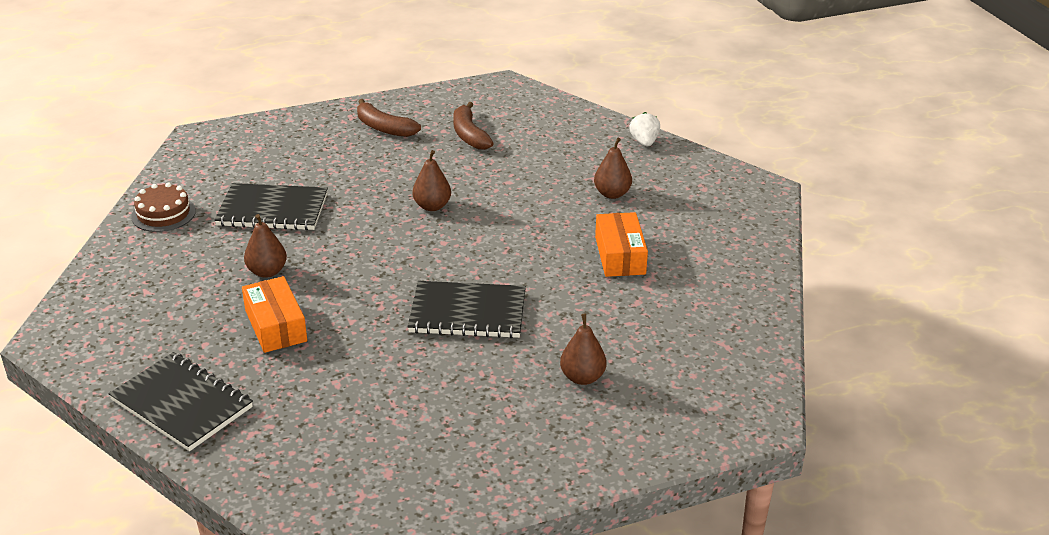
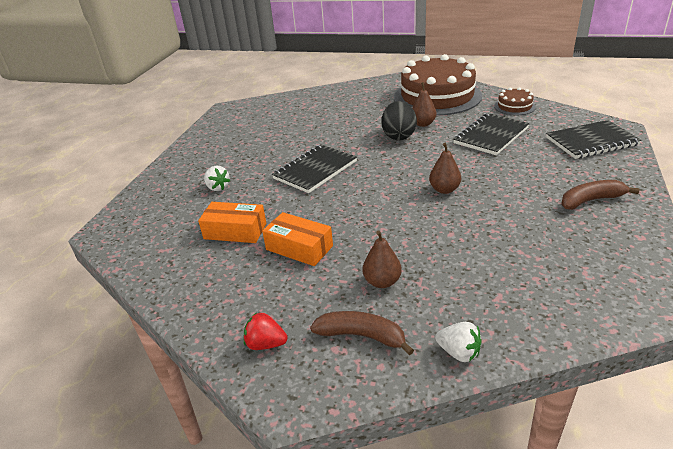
camera: 130 degrees right, 0 degrees up
black notebook [109,352,253,451] -> black notebook moved to [546,120,642,159]
orange box [242,276,307,353] -> orange box moved to [198,202,266,243]
brown banana [453,102,494,150] -> brown banana moved to [310,311,414,355]
brown pear [560,314,606,385] -> white strawberry [204,166,230,191]
none -> red strawberry [244,312,288,350]
none -> black egg [381,101,417,140]
none -> brown cake [394,54,482,116]

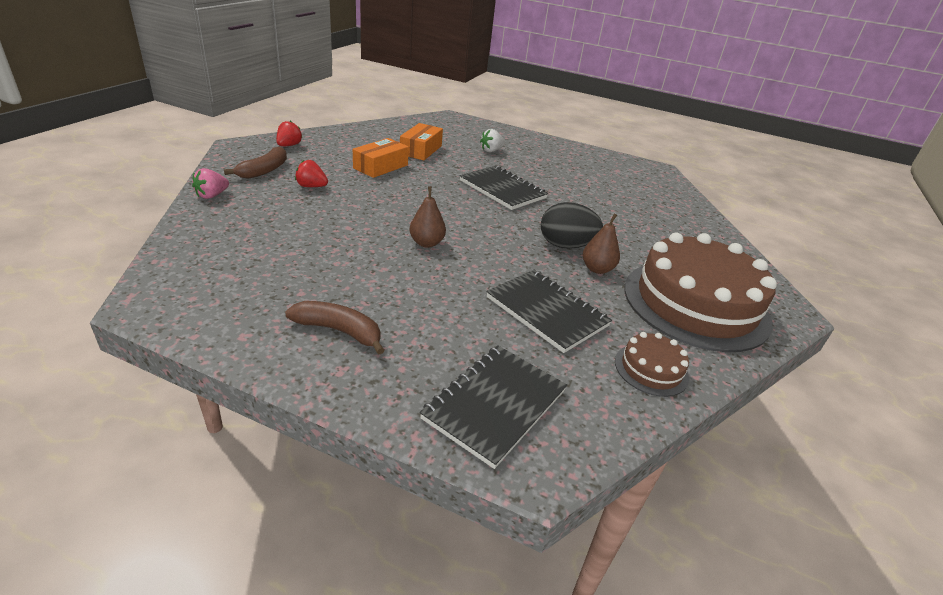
camera: 90 degrees right, 0 degrees up
brown pear [363,231,402,288] -> red strawberry [295,160,328,187]
white strawberry [435,322,482,362] -> pink strawberry [192,168,229,199]
black notebook [546,120,642,159] -> black notebook turned 45 degrees clockwise [420,345,567,469]
brown banana [561,180,639,210] -> brown banana turned 60 degrees counterclockwise [285,301,385,354]

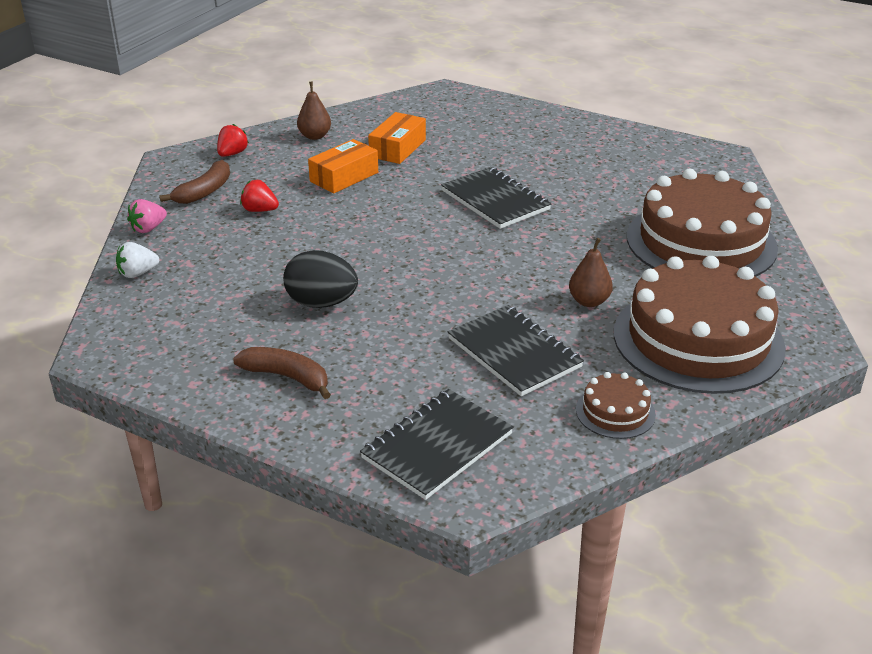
camera: 10 degrees right, 0 degrees up
brown pear [409,186,446,248] -> brown pear moved to [297,82,331,140]
white strawberry [480,129,505,152] -> white strawberry moved to [116,242,159,278]
black egg [541,202,603,249] -> black egg moved to [283,250,358,308]
none -> brown cake [627,169,778,277]

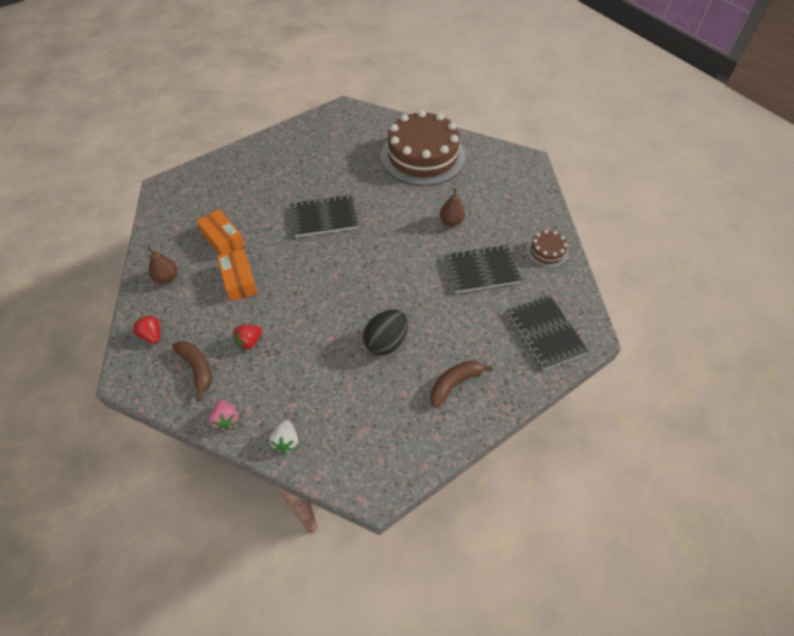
camera: 65 degrees left, 20 degrees up
brown cake [614,256,786,394] -> none

